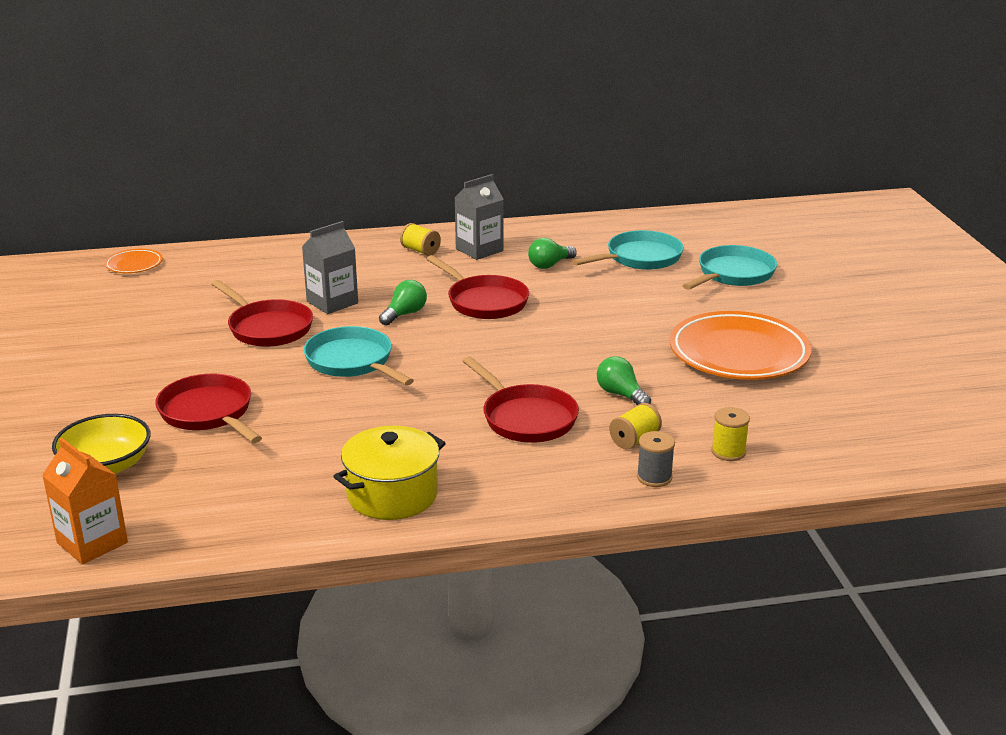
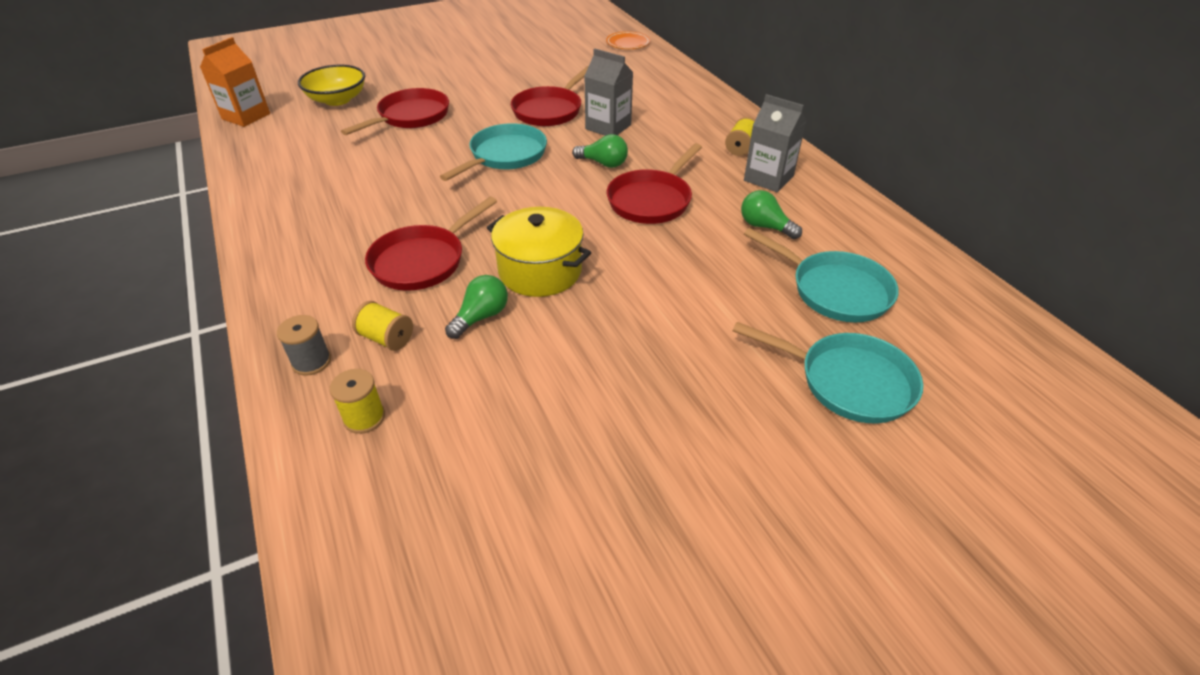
camera: 75 degrees right, 15 degrees up
yellow pot [333,426,446,520] -> yellow pot moved to [487,207,591,297]
orange plate [670,311,812,380] -> none

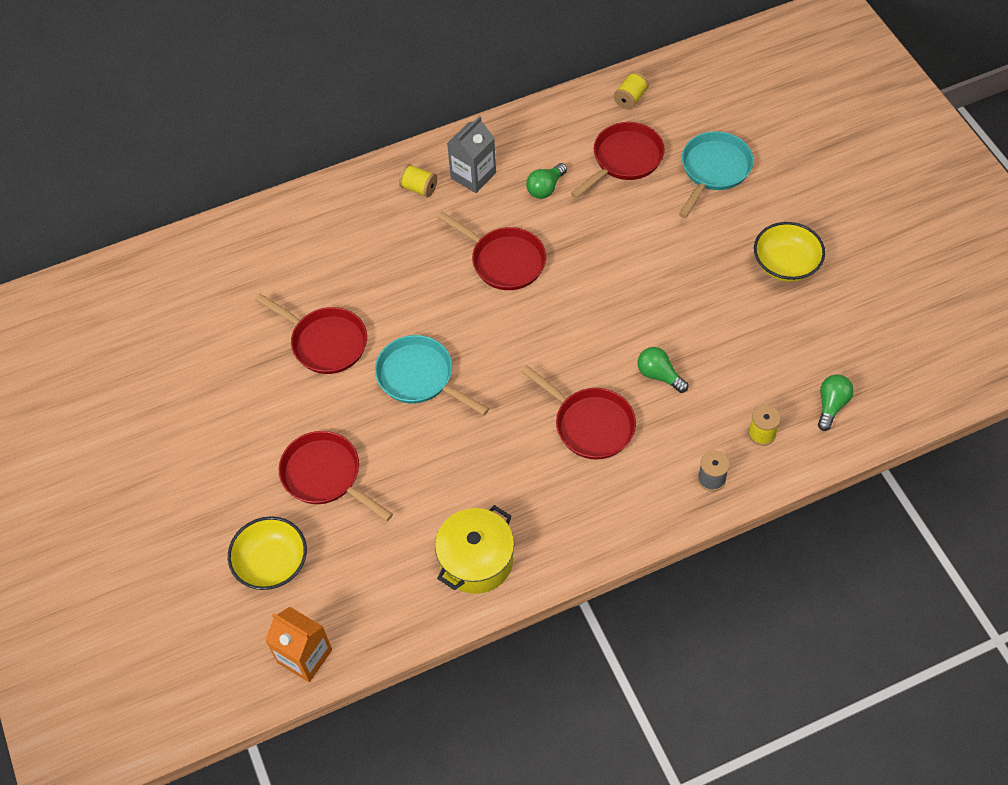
camera: 85 degrees left, 15 degrees up
yellow spool [352,301,413,351] -> yellow spool moved to [614,72,649,109]
yellow pot [487,207,591,297] -> yellow pot moved to [435,505,514,594]
green light bulb [572,134,628,168] -> green light bulb moved to [818,374,854,431]
grey carton [584,49,633,136] -> none
orange plate [606,31,650,49] -> none
turquoise pan [744,228,899,322] -> red pan [571,122,665,198]
none -> yellow bowl [754,222,825,282]

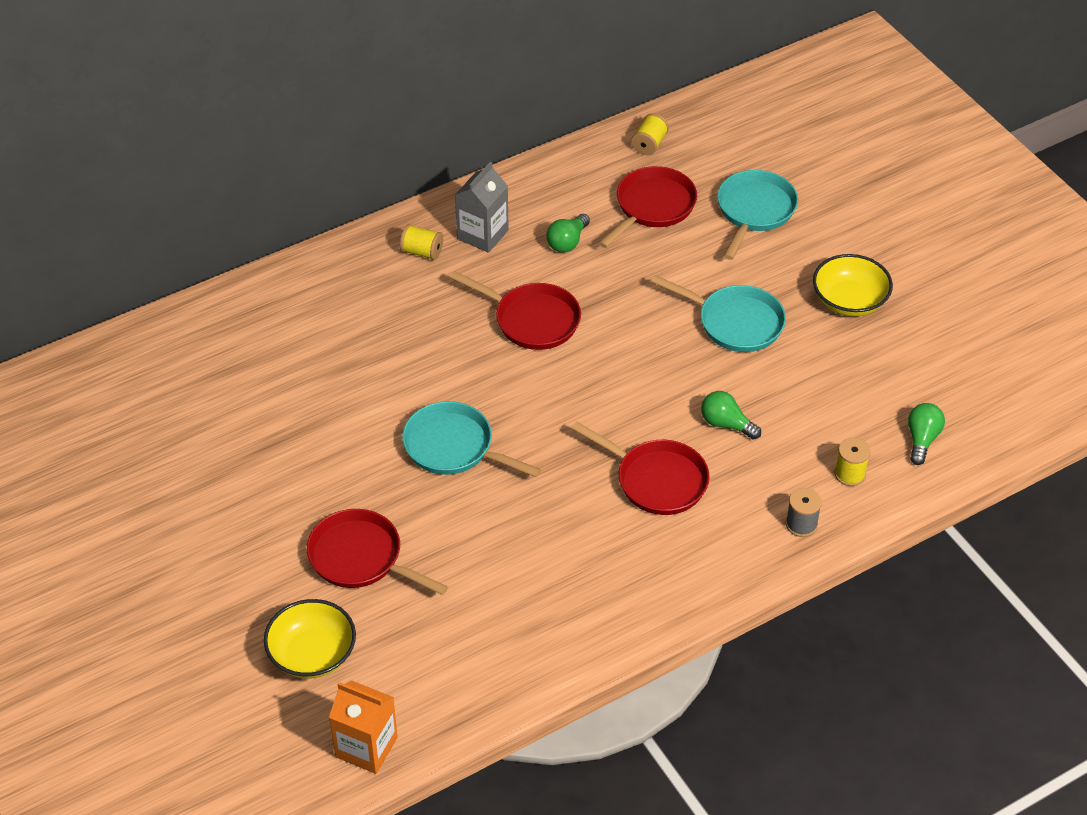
camera: 10 degrees left, 10 degrees down
red pan [255,294,367,374] -> none
yellow pot [435,505,514,594] -> none
none -> turquoise pan [651,275,786,352]

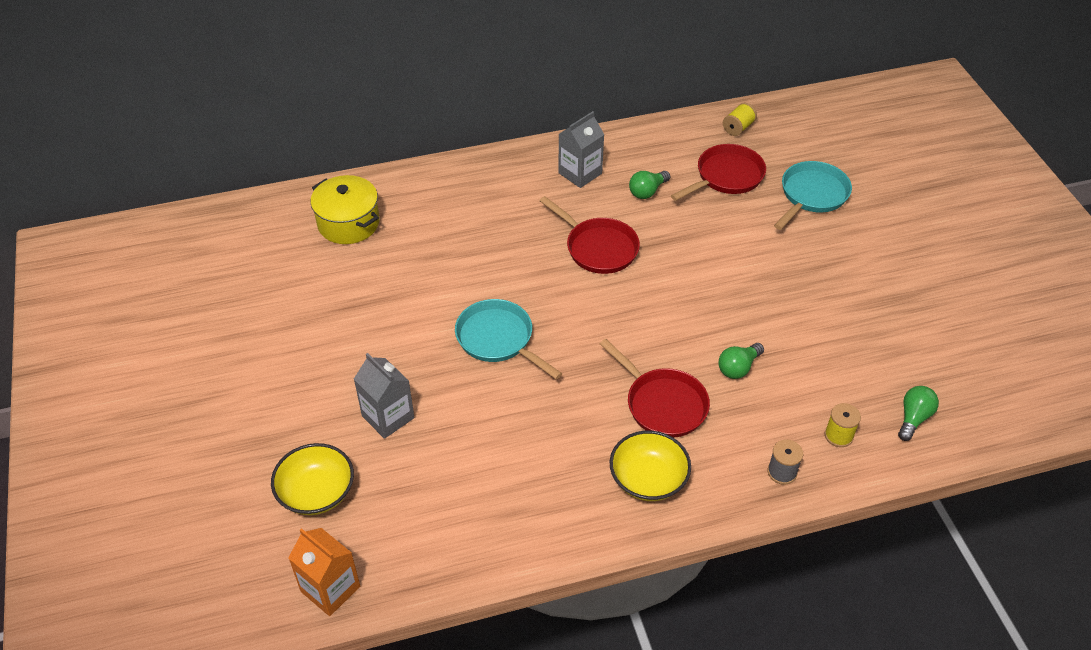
camera: 15 degrees right, 0 degrees up
red pan [307,509,448,595] -> grey carton [354,353,414,439]
yellow spool [400,224,443,260] -> none
turquoise pan [651,275,786,352] -> none
green light bulb [701,391,761,440] -> green light bulb turned 90 degrees counterclockwise [719,343,764,379]
yellow bowl [813,254,893,317] -> yellow bowl moved to [610,431,691,501]
none -> yellow pot [311,175,380,244]

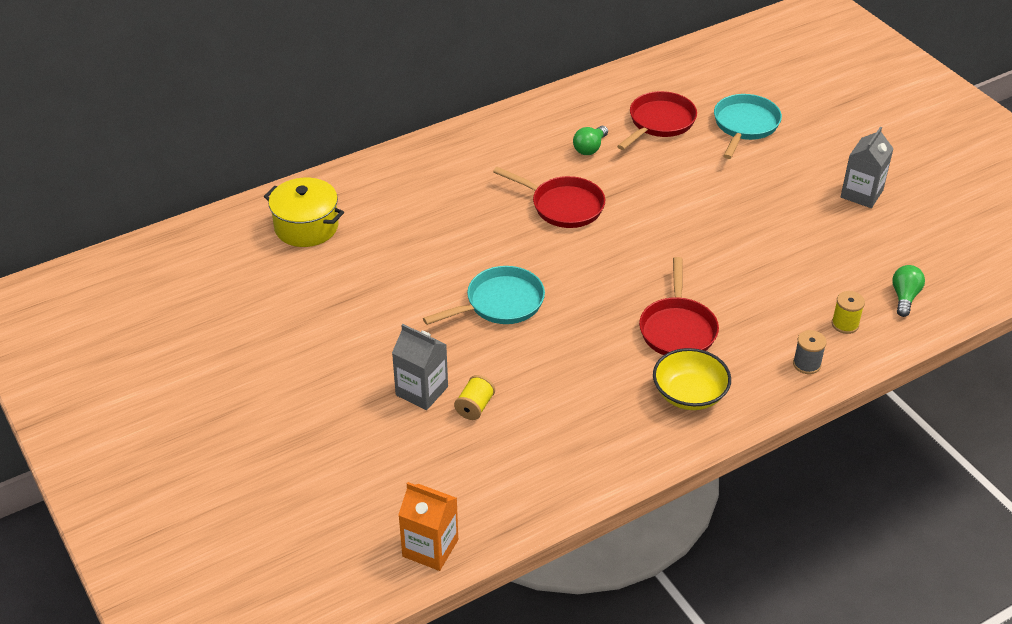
camera: 15 degrees left, 5 degrees down
yellow bowl [271,443,354,515] -> none
turquoise pan [455,299,563,379] -> turquoise pan turned 120 degrees clockwise [423,266,545,325]
grey carton [558,111,605,188] -> grey carton moved to [841,127,894,208]
red pan [600,339,710,438] -> red pan turned 60 degrees clockwise [639,257,719,355]
green light bulb [719,343,764,379] -> none
yellow spool [723,103,757,136] -> yellow spool moved to [454,375,495,420]

